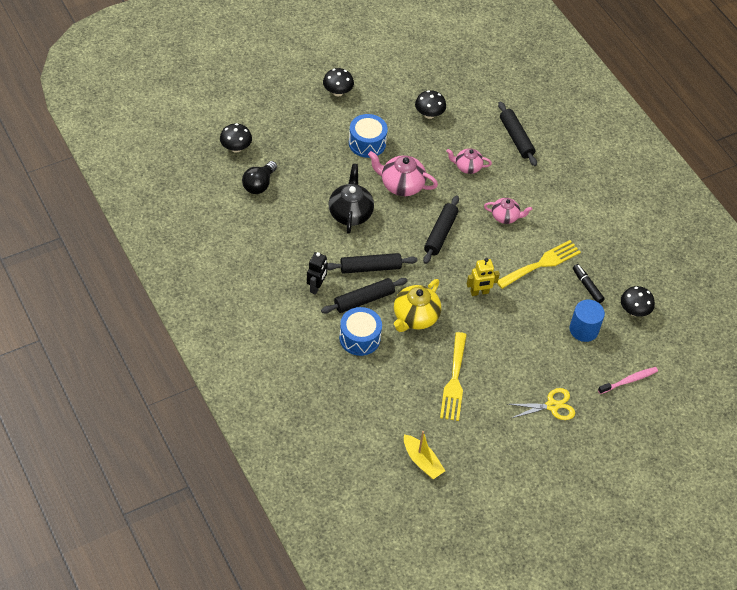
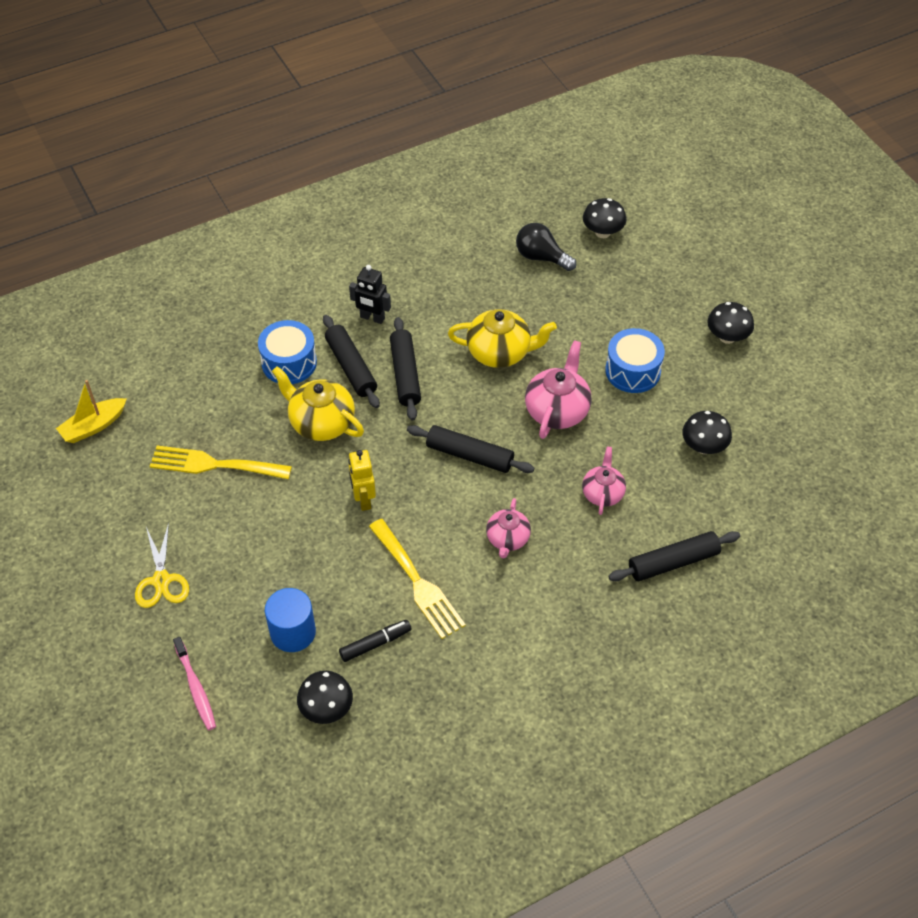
camera: 95 degrees right, 0 degrees up
black teapot [329,164,374,234] -> yellow teapot [448,309,557,368]

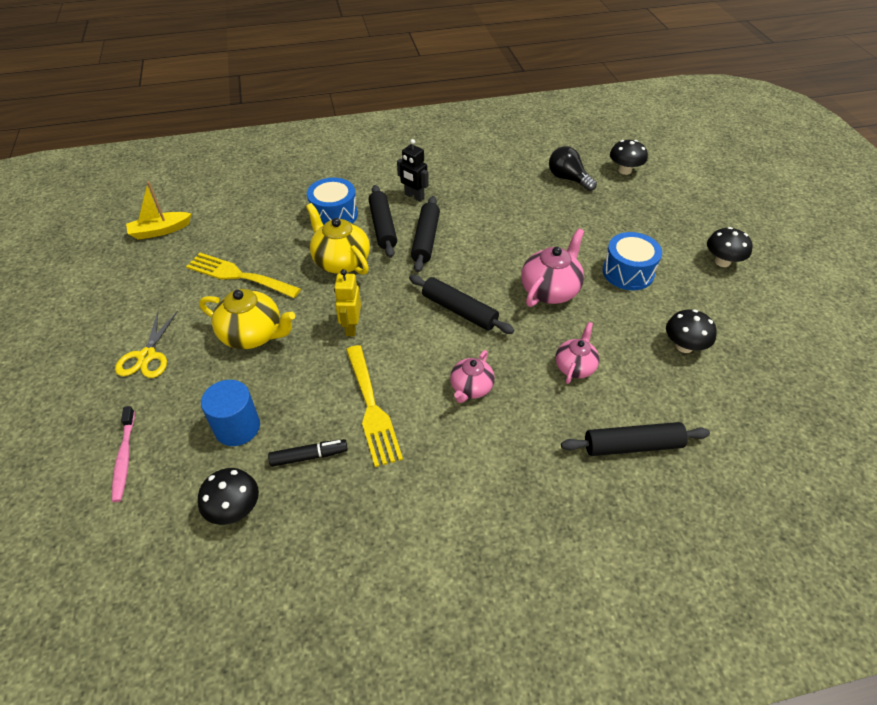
camera: 15 degrees right, 5 degrees down
yellow teapot [448,309,557,368] -> yellow teapot moved to [199,289,295,349]

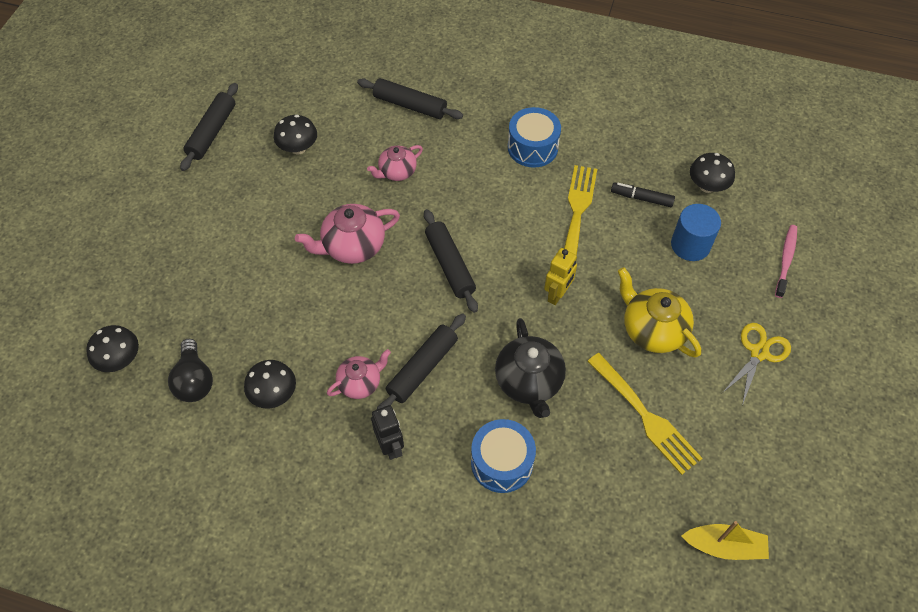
camera: 150 degrees left, 10 degrees up
yellow teapot [306,203,370,275] -> black teapot [495,318,566,418]
black rolling pin [369,185,397,258] -> black rolling pin moved to [180,83,238,171]
pink teapot [450,350,495,403] -> pink teapot moved to [327,349,391,399]
blue drum [603,232,662,290] -> blue drum moved to [508,107,561,168]
black mushroom [707,227,753,267] -> black mushroom moved to [244,360,296,409]

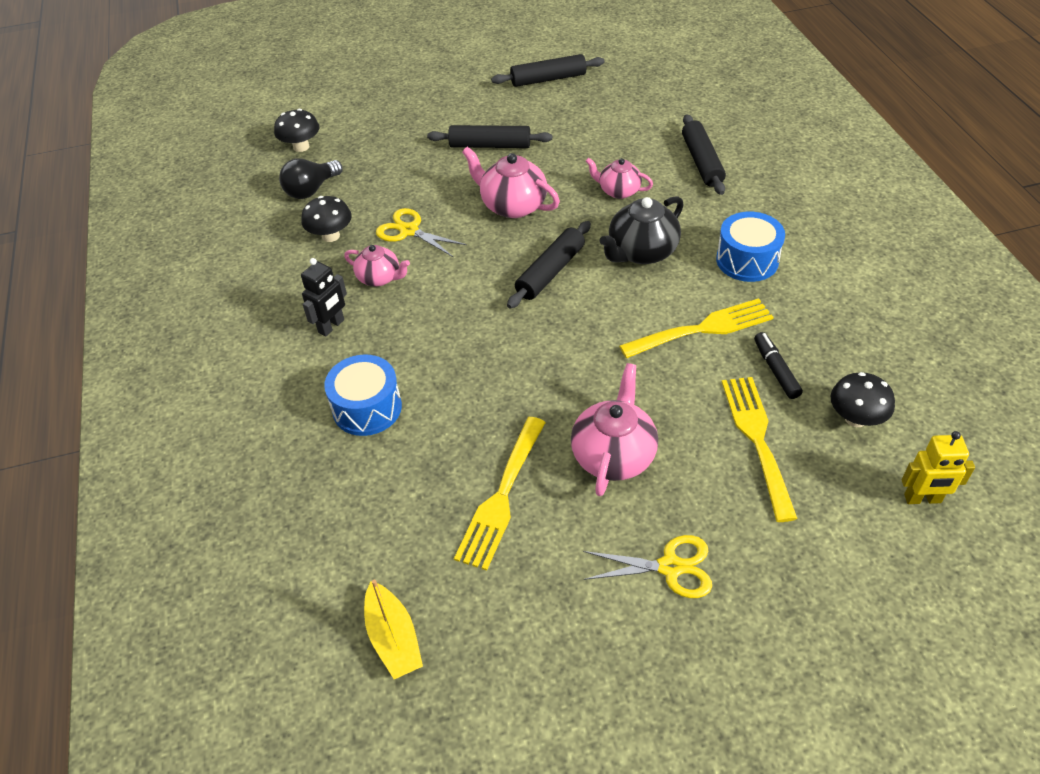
camera: 60 degrees right, 10 degrees down
black mushroom [274,115,317,154] -> none
black rolling pin [378,313,466,406] -> black rolling pin moved to [427,125,552,148]
black teapot [495,318,566,418] -> black teapot moved to [600,196,684,264]
yellow robot [544,248,577,305] -> yellow robot moved to [901,431,975,504]
yellow teapot [618,267,701,358] -> pink teapot [571,363,658,496]
blue cylinder [671,204,721,261] -> yellow fork [722,377,798,522]
pink toothbrush [775,225,797,298] -> none
none -> yellow scissors [376,208,467,257]

